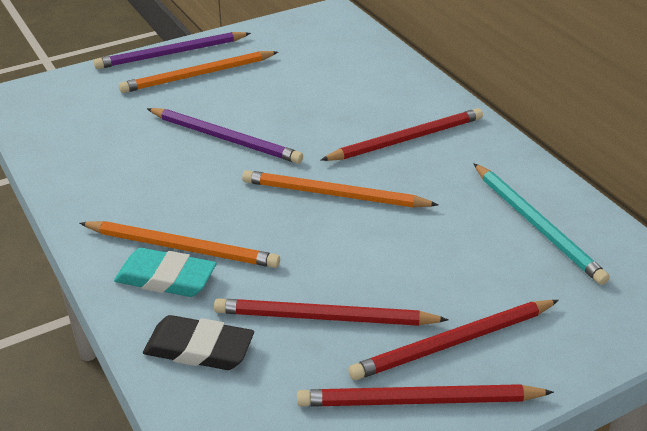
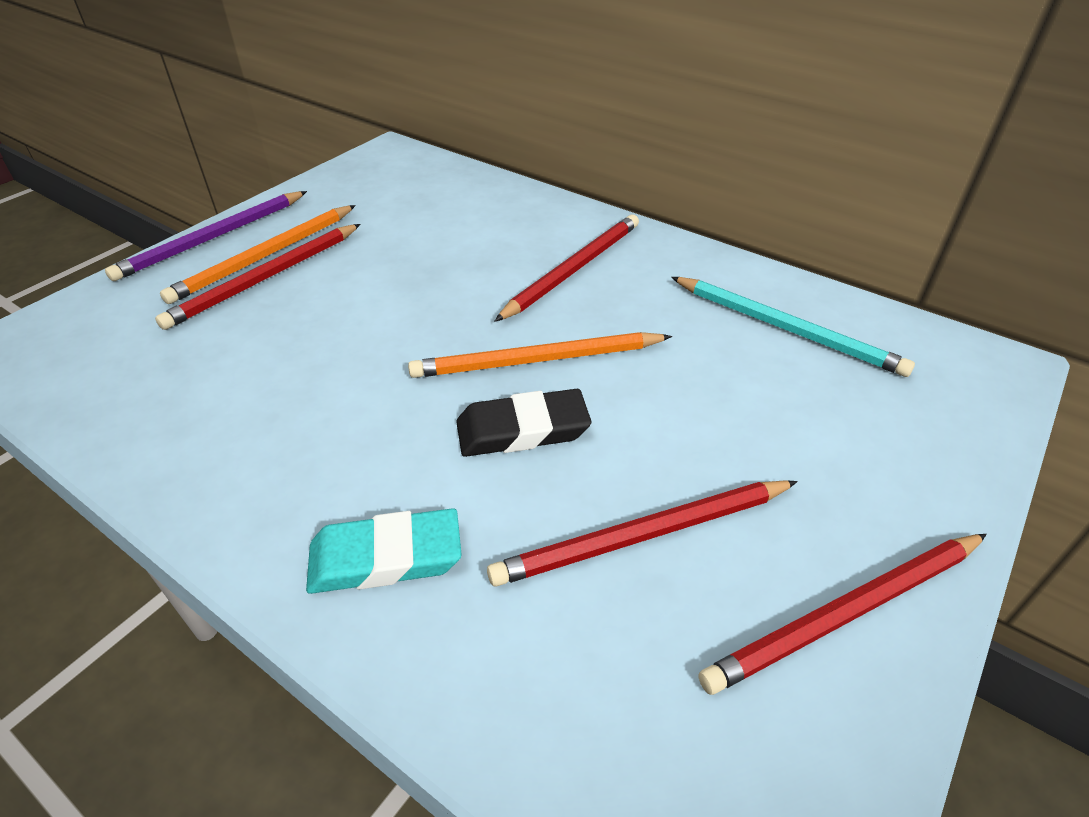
camera: 25 degrees left, 5 degrees up
orange pencil [80,221,280,268] -> none
black eraser [143,315,254,370] -> black eraser moved to [456,389,591,457]
purple pencil [147,108,303,164] -> none
red pencil [349,300,559,380] -> red pencil moved to [155,224,361,330]

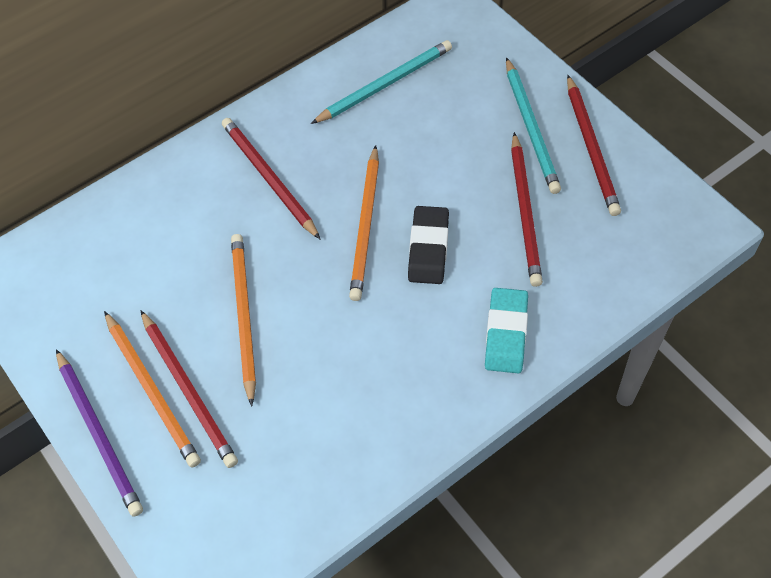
camera: 70 degrees left, 15 degrees up
none -> orange pencil [231,234,256,407]
none -> turquoise pencil [506,57,561,194]

